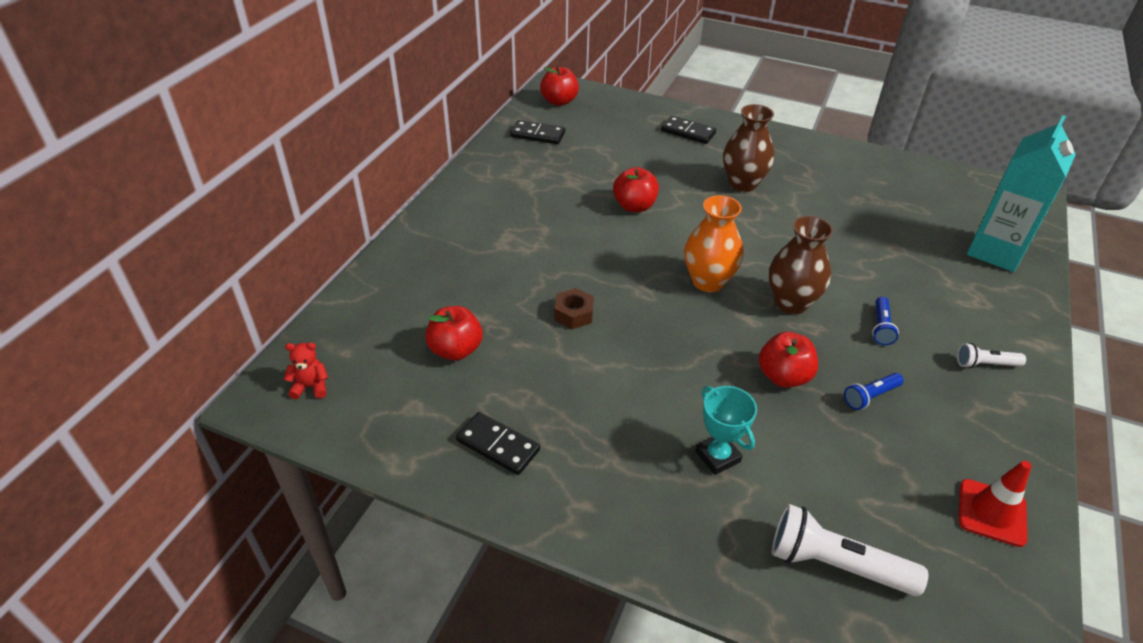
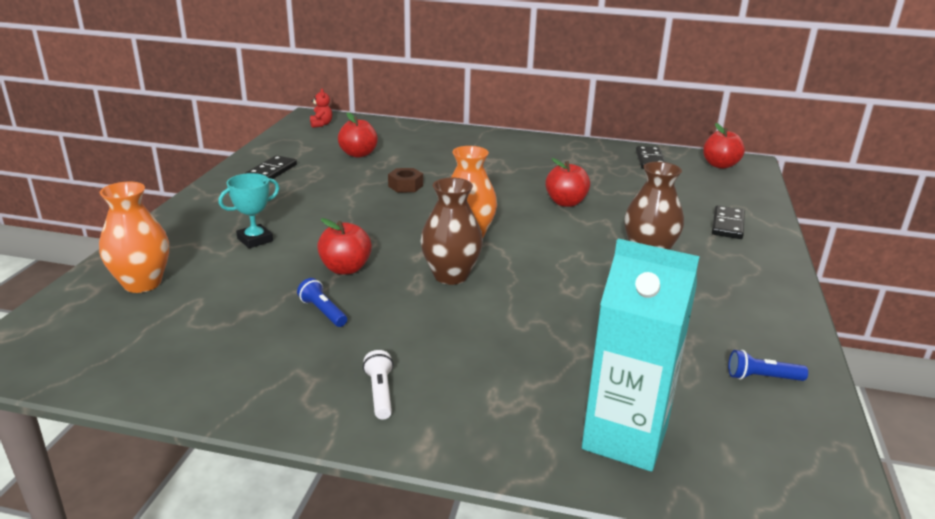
camera: 80 degrees right, 15 degrees down
white flashlight [772,504,928,596] -> orange vase [99,182,169,293]
blue flashlight [872,296,899,345] -> blue flashlight moved to [728,350,808,381]
red traffic cone [958,461,1031,547] -> none

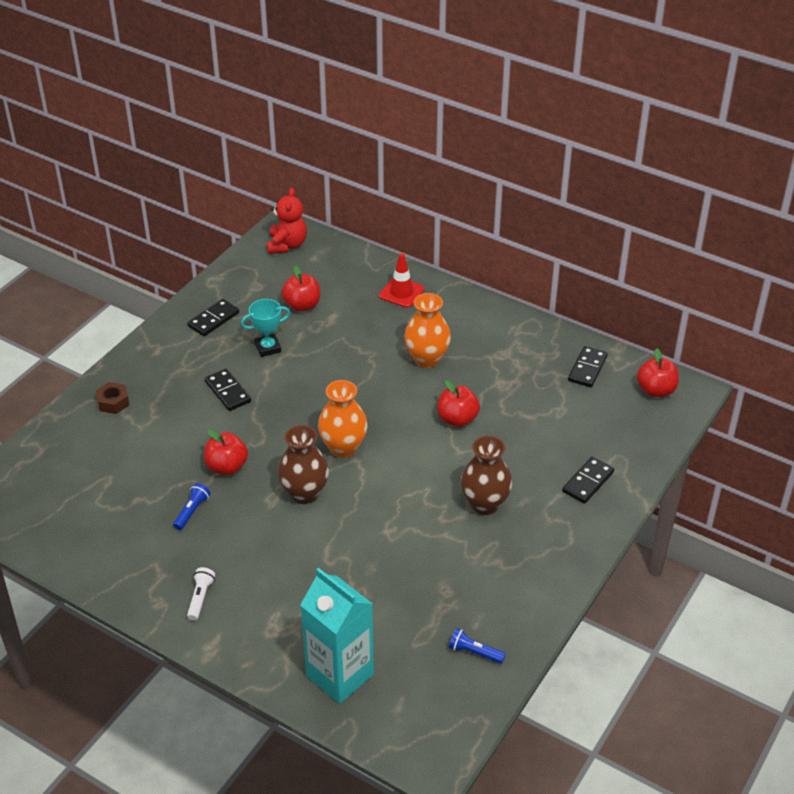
camera: 20 degrees right, 15 degrees up
orange vase [99,182,169,293] -> orange vase moved to [404,293,451,368]
turquoise trophy [218,173,279,248] -> turquoise trophy moved to [241,299,290,357]
blue flashlight [297,278,347,327] -> blue flashlight turned 45 degrees clockwise [173,483,211,530]
red teddy bear [310,89,332,128] -> red teddy bear [267,188,307,254], size x1.70
brown nut [388,168,423,193] -> brown nut moved to [96,382,129,414]
none -> black domino [205,369,251,411]
none -> red traffic cone [379,254,424,308]

